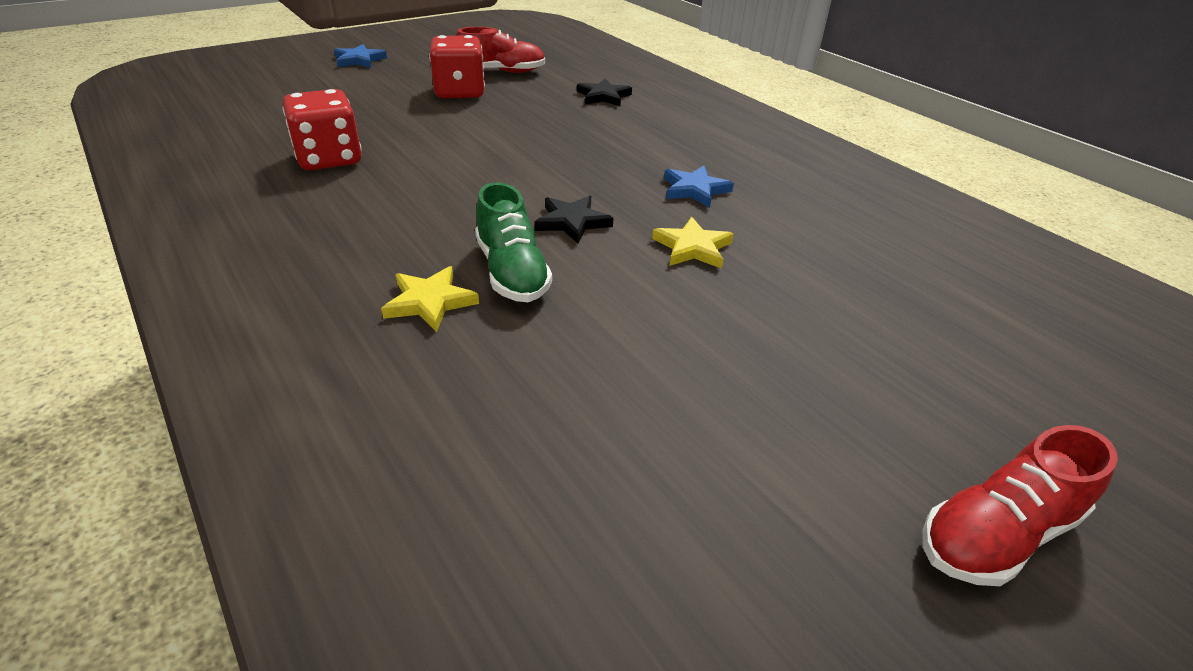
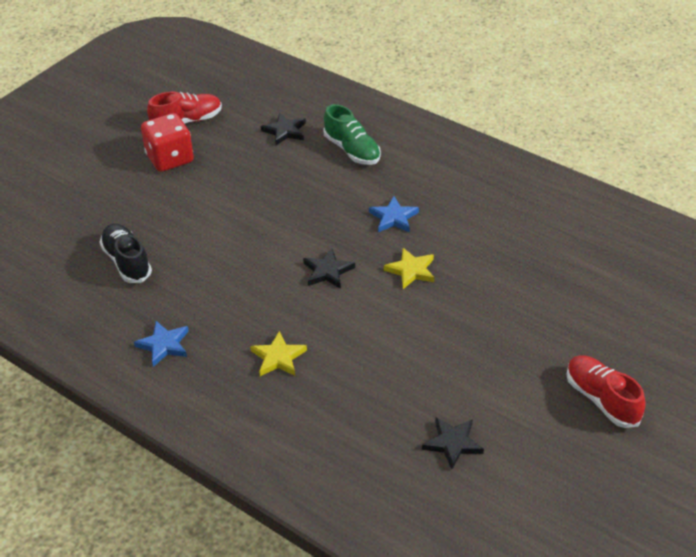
camera: 15 degrees left, 5 degrees up
red dice [282,89,362,170] -> black shoe [99,223,152,283]
blue star [334,44,387,68] -> blue star moved to [134,321,189,367]
green shoe [475,182,552,302] -> green shoe moved to [323,104,381,165]
red shoe [922,425,1118,586] -> red shoe turned 105 degrees clockwise [566,355,646,428]
none -> black star [422,417,484,469]

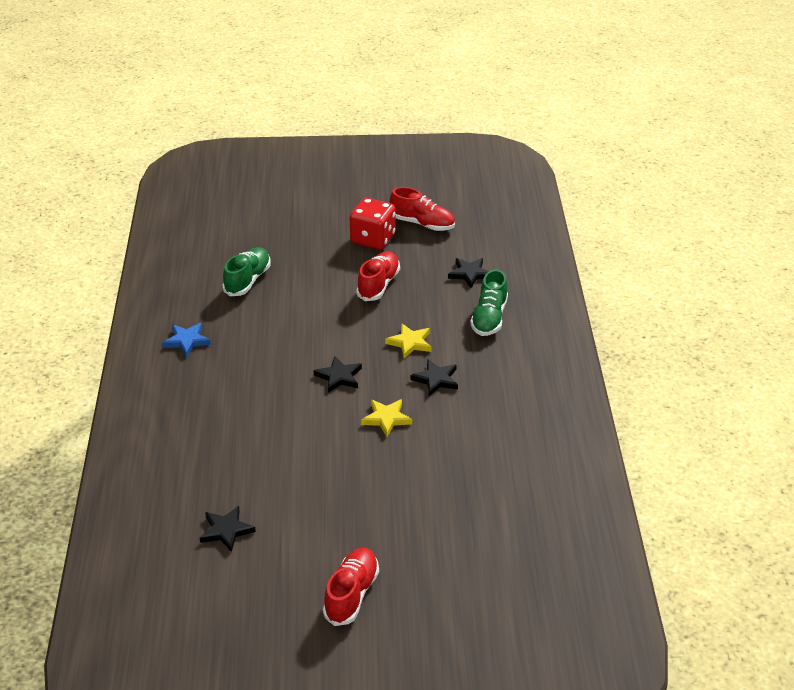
camera: 50 degrees right, 5 degrees down
black shoe [99,223,152,283] -> green shoe [223,247,271,296]
yellow star [250,331,307,376] -> yellow star moved to [385,323,432,358]
blue star [369,196,419,232] -> black star [410,359,458,396]
none -> red shoe [356,251,400,301]

